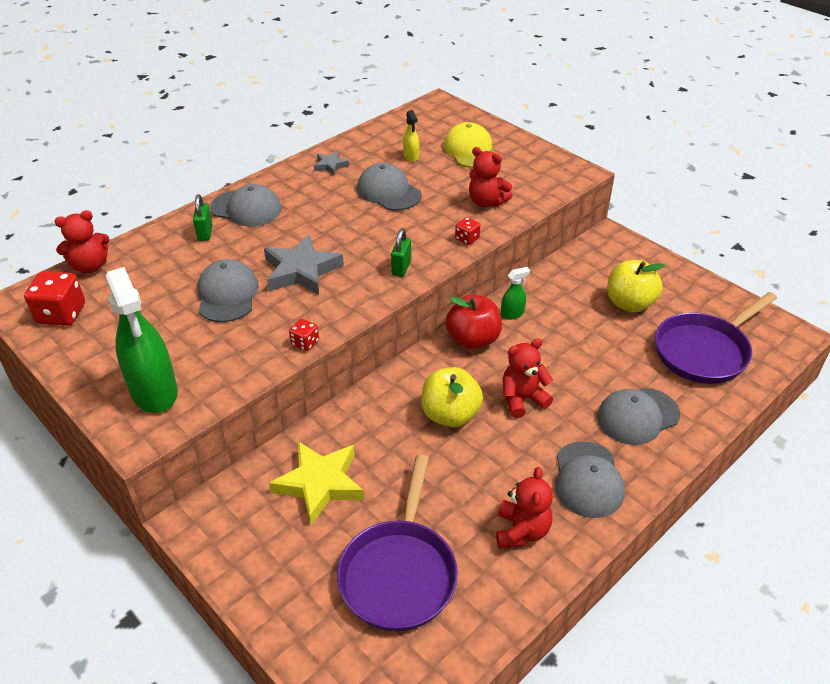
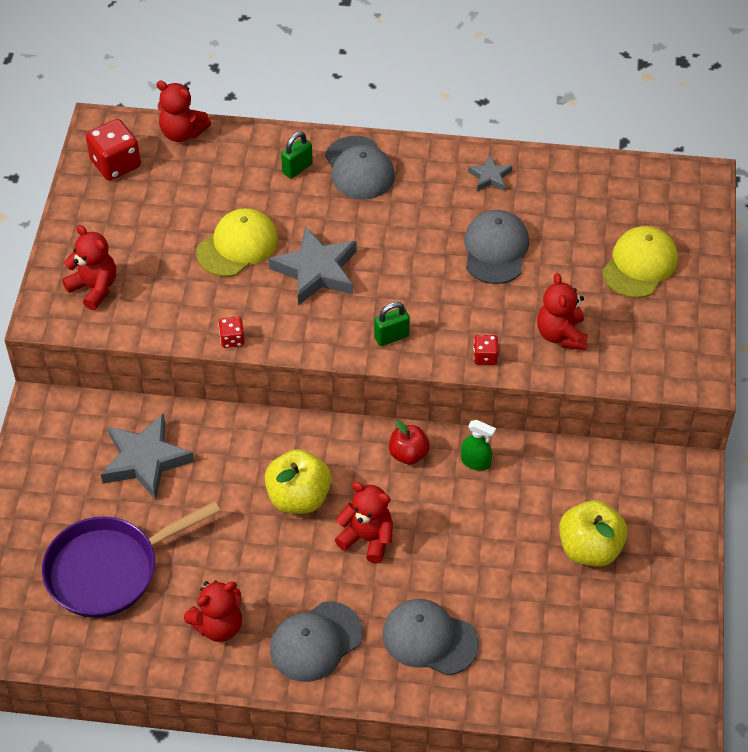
camera: 50 degrees right, 10 degrees up
green spray bottle [106,267,178,413] -> red teddy bear [62,225,116,310]
grey cap [197,259,259,322] -> yellow cap [196,208,278,277]
yellow star [269,441,364,525] -> grey star [101,413,194,500]
yellow spray bottle [403,110,419,162] -> none
red apple [445,295,502,350] -> red apple [389,420,430,465], size x0.62
purple pan [655,292,777,384] -> none

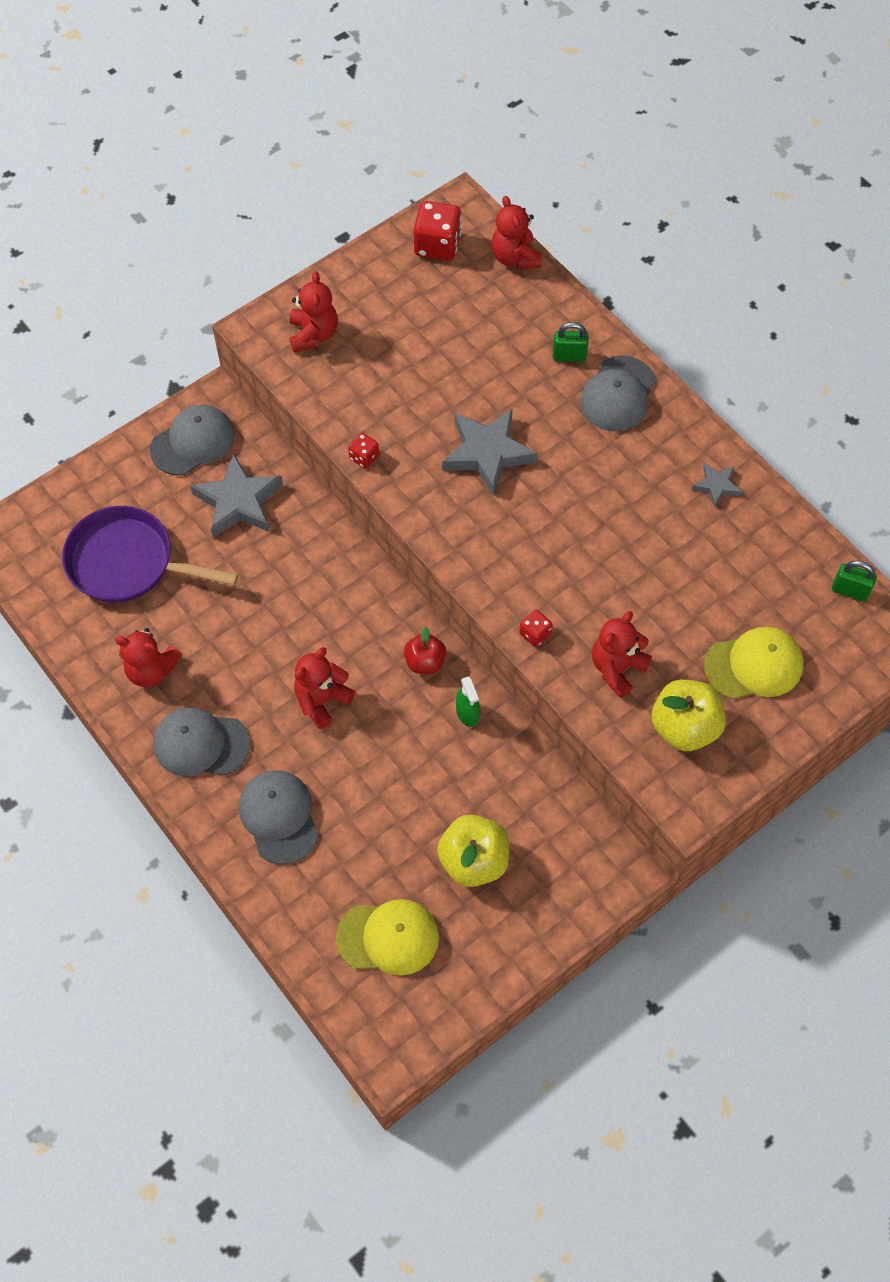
camera: 45 degrees right, 10 degrees up
yellow cap [196,208,278,277] -> yellow cap moved to [336,899,439,976]
yellow apple [265,449,332,514] -> yellow apple moved to [652,679,726,751]
red teddy bear [335,482,393,564] -> red teddy bear turned 120 degrees counterclockwise [294,647,355,729]
green padlock [374,302,410,346] -> green padlock moved to [832,561,877,601]
grey cap [464,210,529,284] -> grey cap moved to [150,405,235,475]

